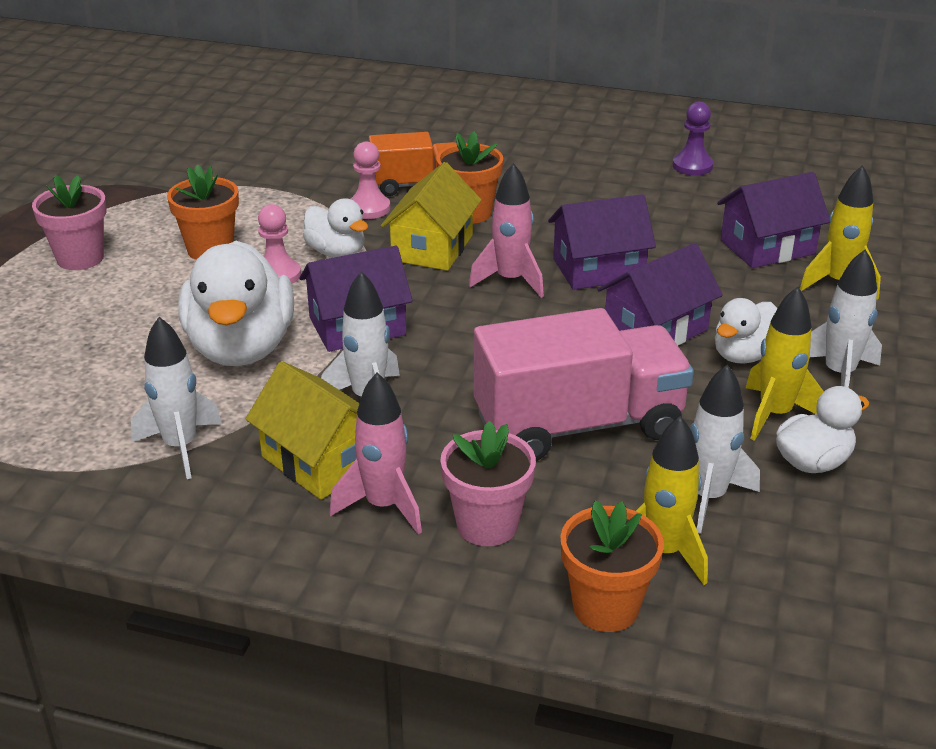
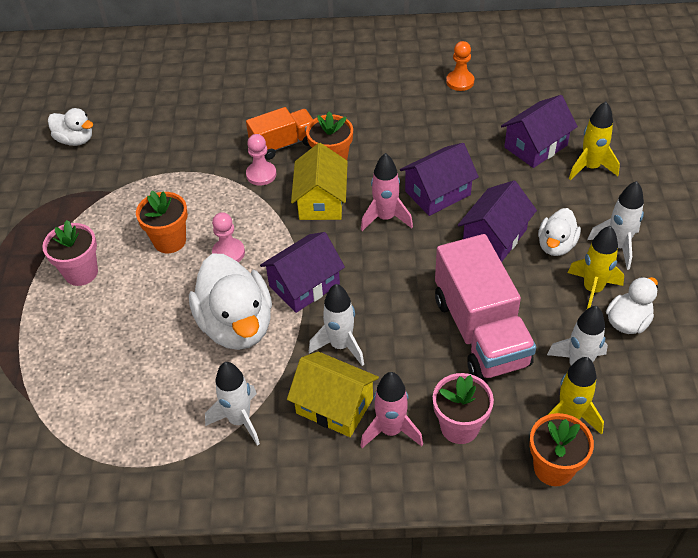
camera: 15 degrees left, 15 degrees up
white duck [303,199,368,258] -> white duck moved to [48,108,93,146]
pink truck [474,308,694,461] -> pink truck turned 105 degrees clockwise [435,234,536,380]
purple pawn [673,102,714,175] -> orange pawn [446,41,474,91]

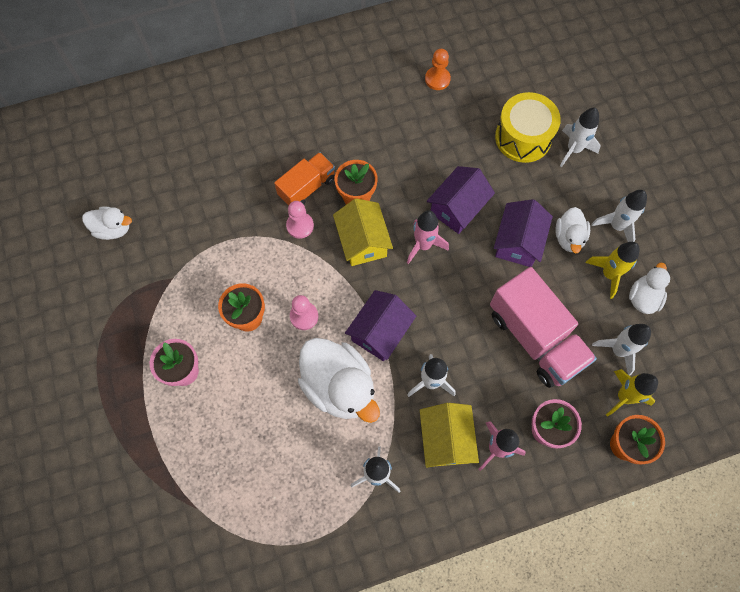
camera: 20 degrees left, 20 degrees up
yellow house [287,351,379,437] -> yellow house turned 75 degrees clockwise [420,403,479,468]
purple house [501,95,578,168] -> yellow drum [495,92,561,163]
yellow rocket [569,102,620,180] -> white rocket [560,108,600,167]

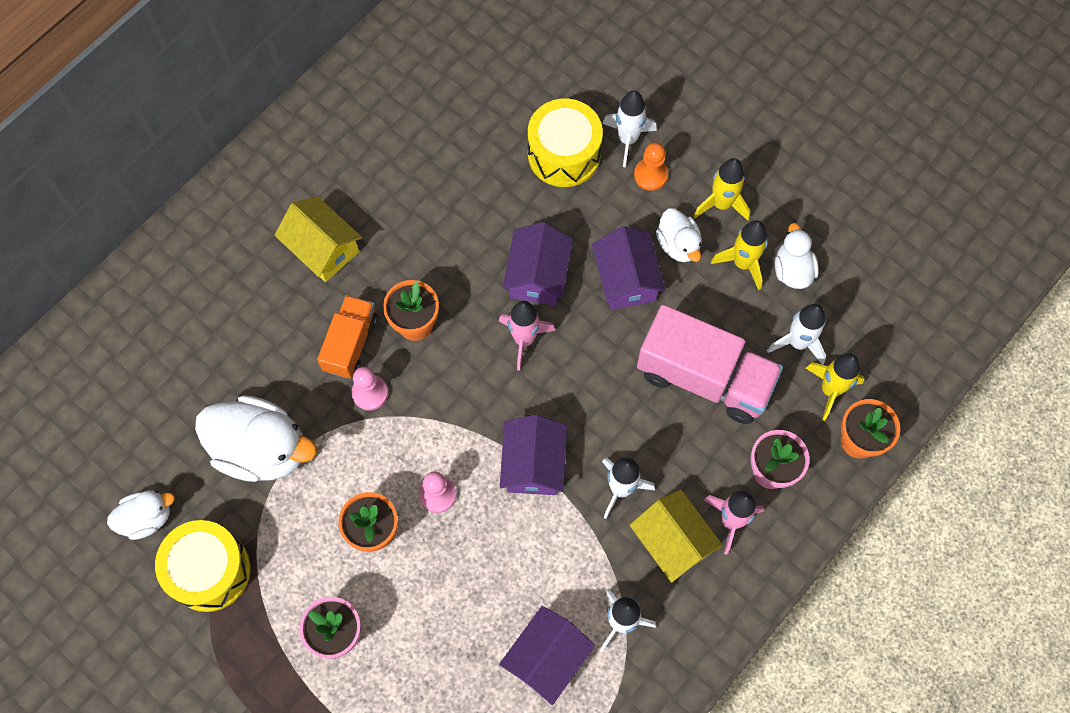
camera: 30 degrees left, 0 degrees up
white duck [298,338,380,423] -> white duck moved to [195,395,317,482]
yellow house [333,198,393,266] -> yellow house moved to [275,197,362,282]
orange pawn [425,49,451,90] -> orange pawn moved to [634,142,668,191]
white rocket [591,190,647,242] -> yellow rocket [694,158,750,221]
none -> yellow drum [155,520,251,612]
none -> purple house [499,606,595,705]

